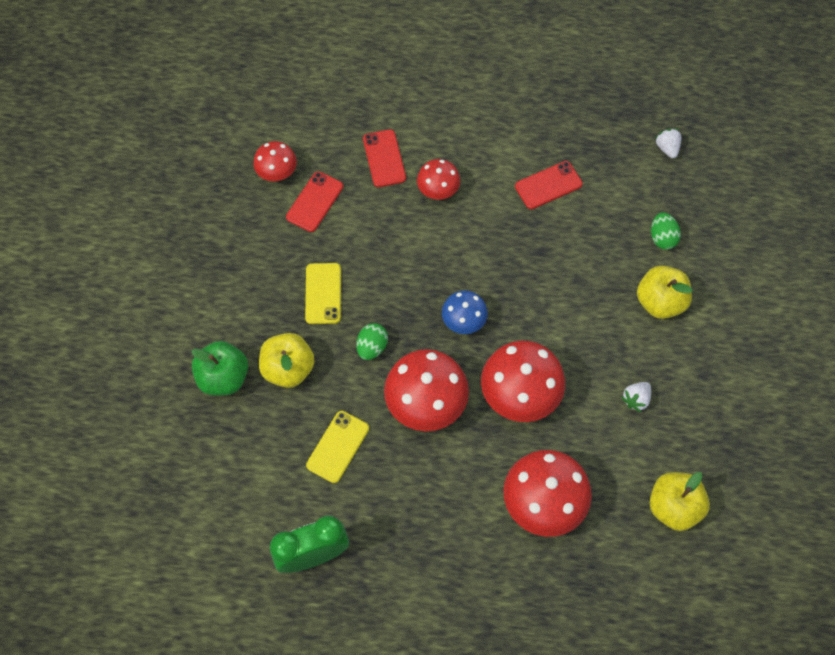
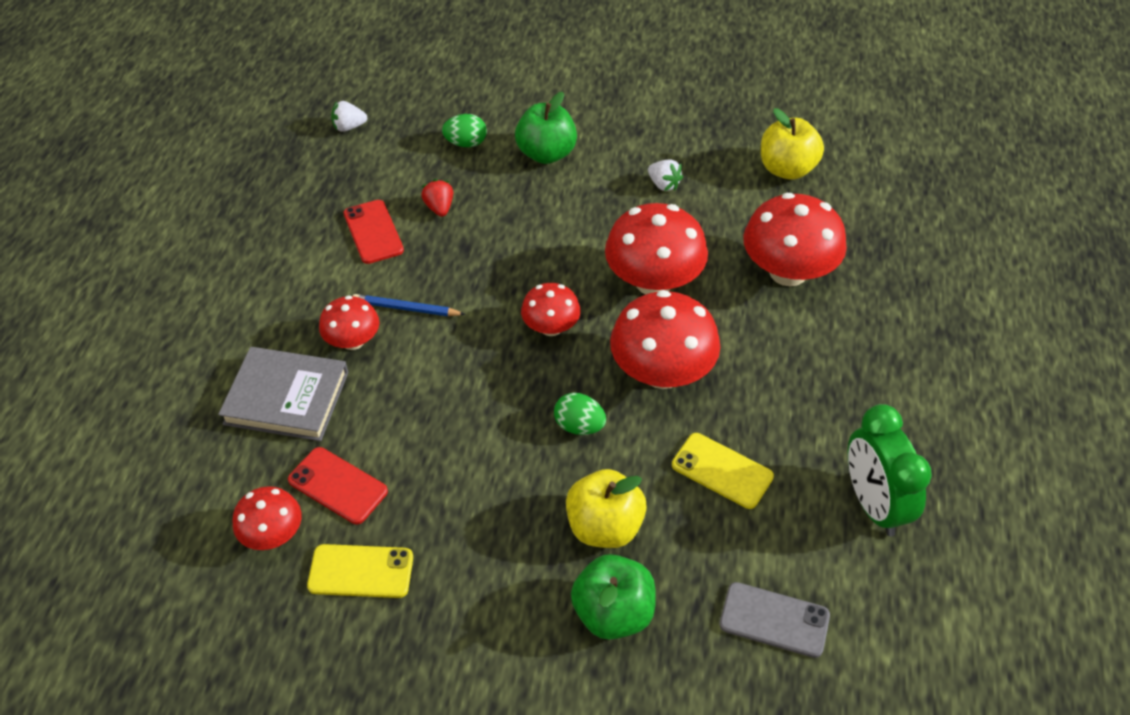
camera: 85 degrees left, 15 degrees down
yellow phone [305,263,341,324] -> yellow phone moved to [307,544,413,598]
red phone [363,129,406,187] -> grey book [218,347,348,441]
blue mushroom [442,290,488,334] -> red mushroom [521,283,580,336]
yellow apple [637,266,693,319] -> green apple [515,92,577,164]
none -> blue pencil [353,294,466,316]
none -> red strawberry [421,179,453,217]
none -> grey phone [720,582,830,658]

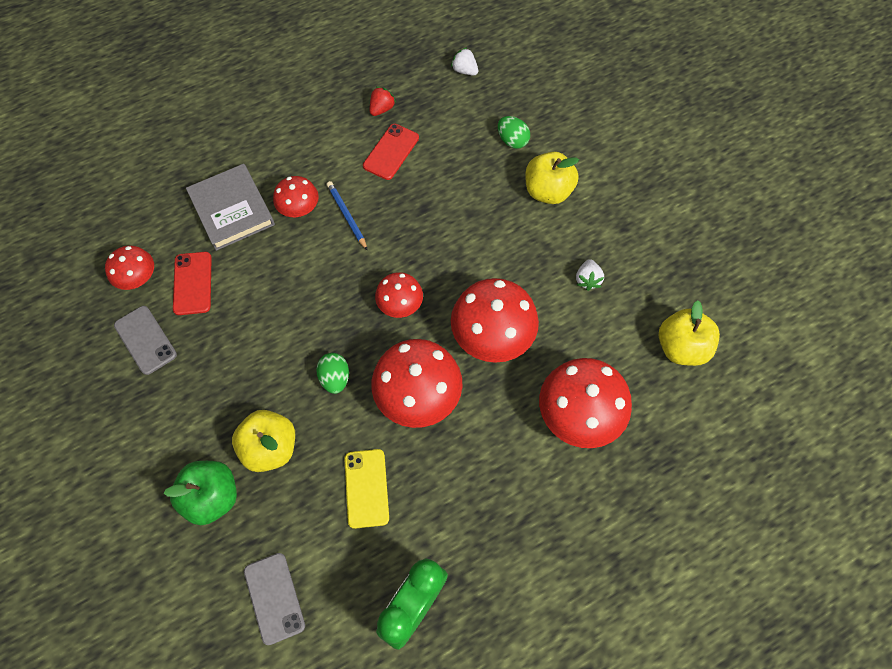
camera: 50 degrees right, 15 degrees up
yellow phone [307,544,413,598] -> grey phone [114,306,177,375]
red strawberry [421,179,453,217] -> red strawberry moved to [370,86,396,116]
green apple [515,92,577,164] -> yellow apple [525,152,579,204]

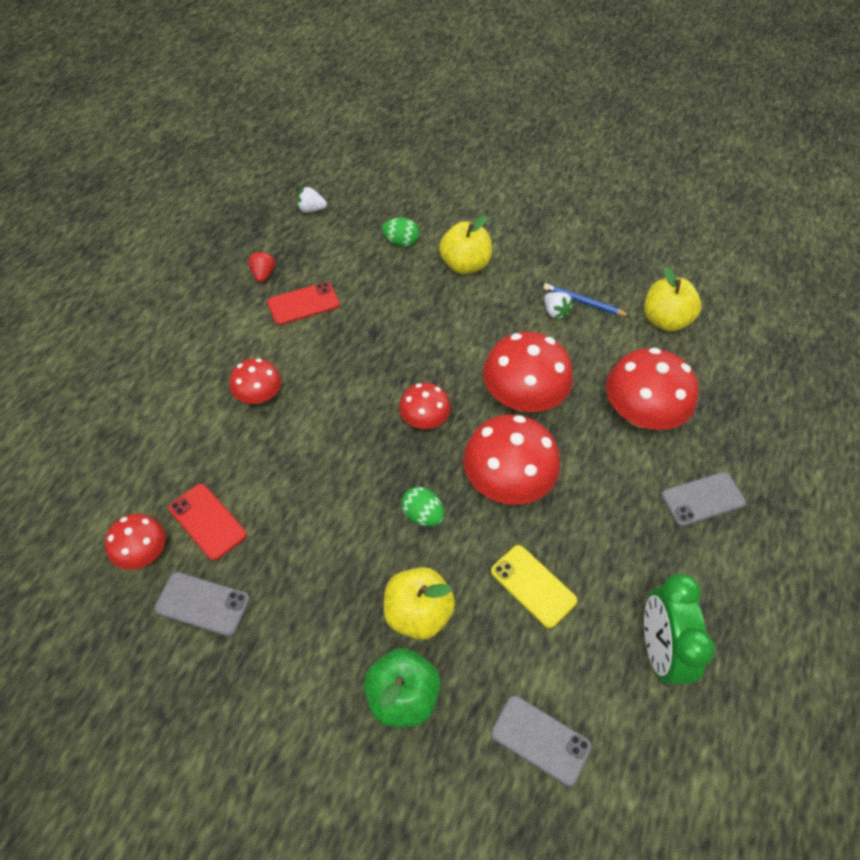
camera: 40 degrees left, 10 degrees down
grey book [186,164,275,251] -> none
blue pencil [327,181,368,251] -> blue pencil moved to [543,283,630,316]
red phone [363,124,419,180] -> red phone turned 75 degrees clockwise [267,282,340,325]
none -> grey phone [661,472,746,527]

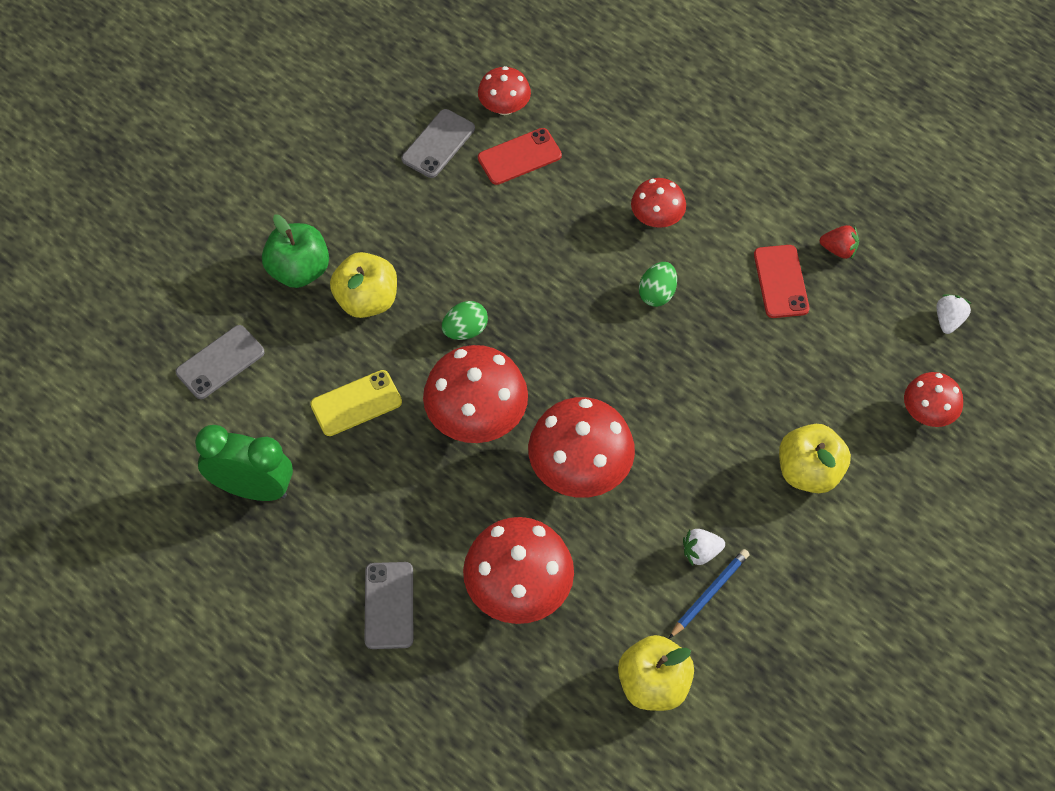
camera: 110 degrees right, 5 degrees up
green egg [382,218,419,247] -> green egg moved to [639,262,677,307]
red mushroom [399,383,451,429] -> red mushroom moved to [904,372,963,427]

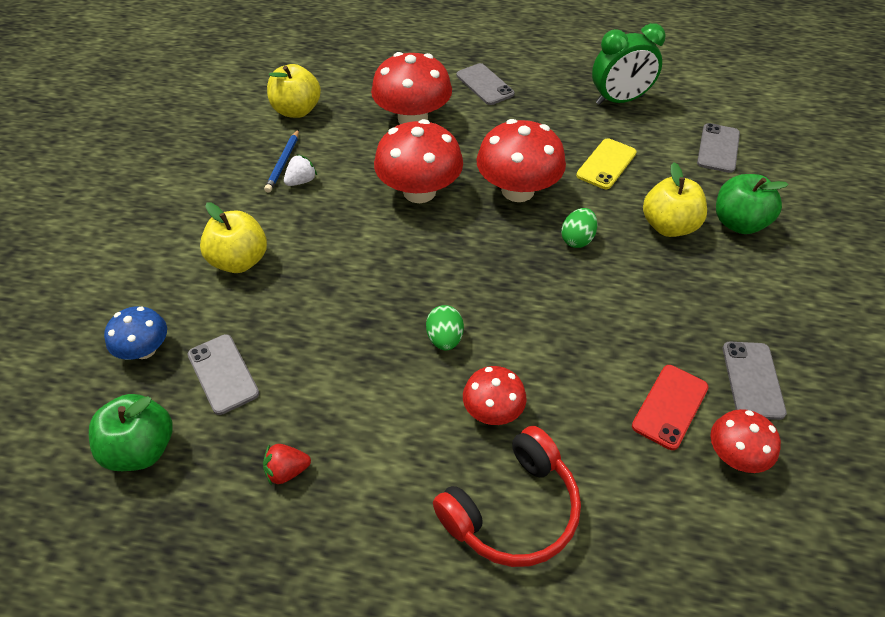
camera: 150 degrees right, 10 degrees down
red phone [754,245,810,318] -> none
red mushroom [904,372,963,427] -> blue mushroom [104,306,167,360]
white strawberry [937,294,971,334] -> green apple [89,394,173,471]
none -> grey phone [188,334,259,415]
none -> red headphones [433,426,581,567]

